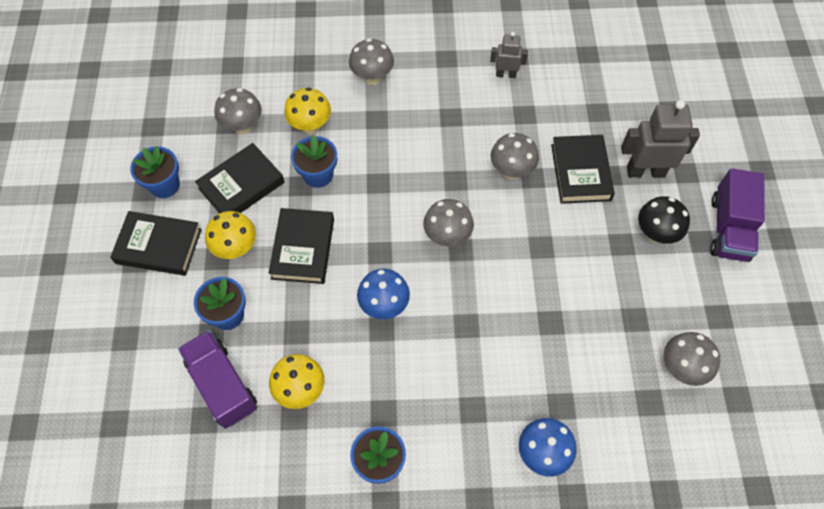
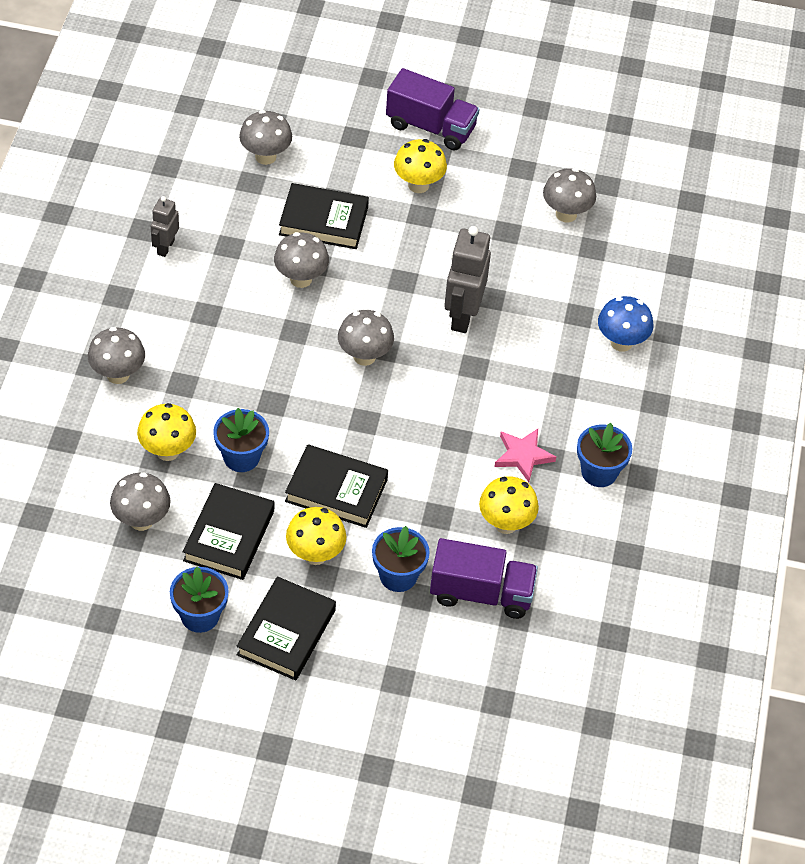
camera: 80 degrees left, 10 degrees down
purple truck [178,330,257,429] -> purple truck turned 150 degrees counterclockwise [430,538,538,619]
black book [195,143,284,213] -> black book turned 45 degrees clockwise [183,483,274,580]
blue mushroom [357,269,410,319] -> none
grey robot [621,100,700,177] -> grey robot moved to [444,226,491,333]
black mushroom [638,196,690,244] -> yellow mushroom [394,139,447,193]
none -> grey mushroom [239,110,292,165]
none -> pink star [495,429,556,482]

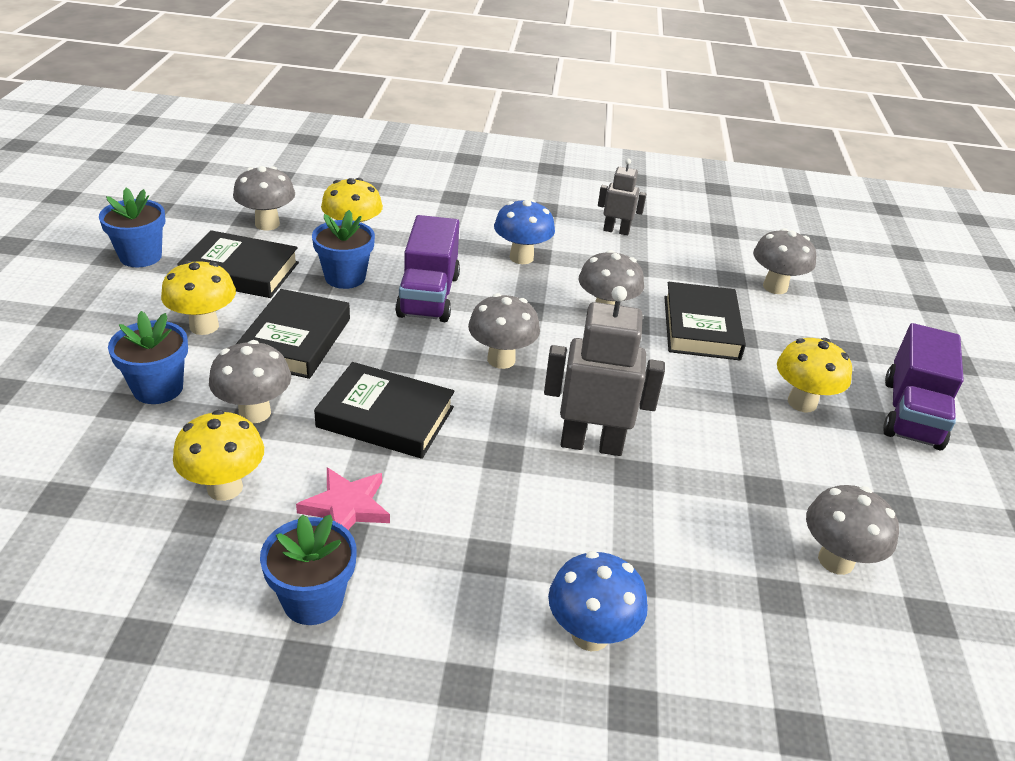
camera: 85 degrees right, 15 degrees down
grey mushroom [88,327,145,384] -> grey mushroom moved to [209,340,291,423]
black book [236,576,336,681] -> black book moved to [314,362,455,459]
purple truck [430,538,538,619] -> purple truck moved to [395,215,460,322]
none -> blue mushroom [494,199,555,264]

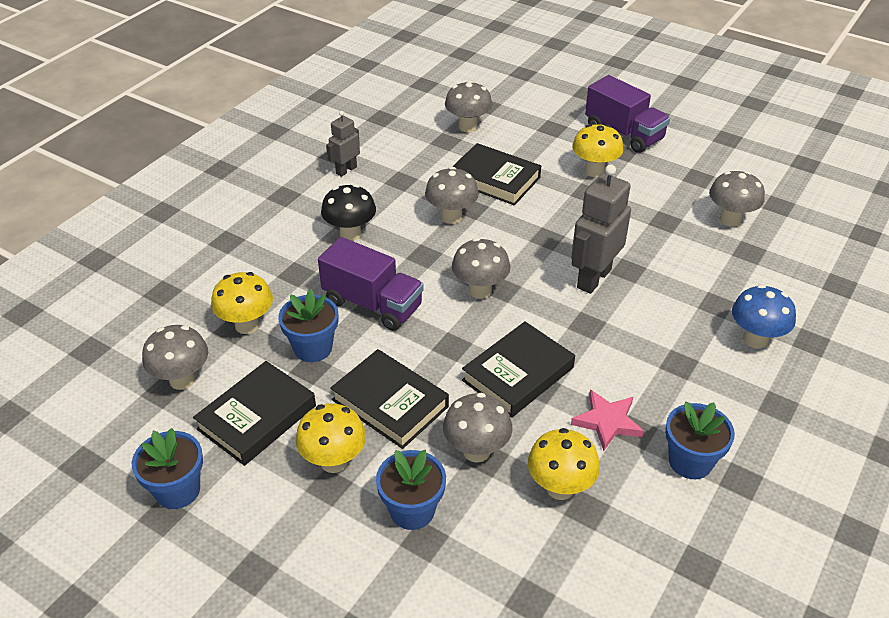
camera: 60 degrees left, 5 degrees up
blue mushroom [494,199,555,264] -> black mushroom [321,184,376,241]

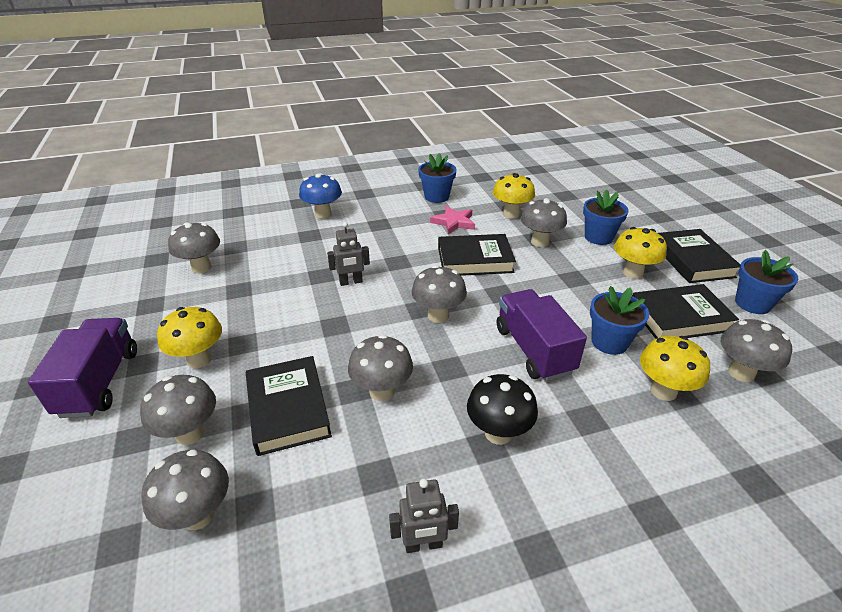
camera: 140 degrees left, 5 degrees down
black book [330,349,449,449] -> black book moved to [658,229,741,283]
grey robot [571,164,631,294] -> grey robot [327,222,370,286], size x0.57
none -> grey mushroom [140,375,216,445]

